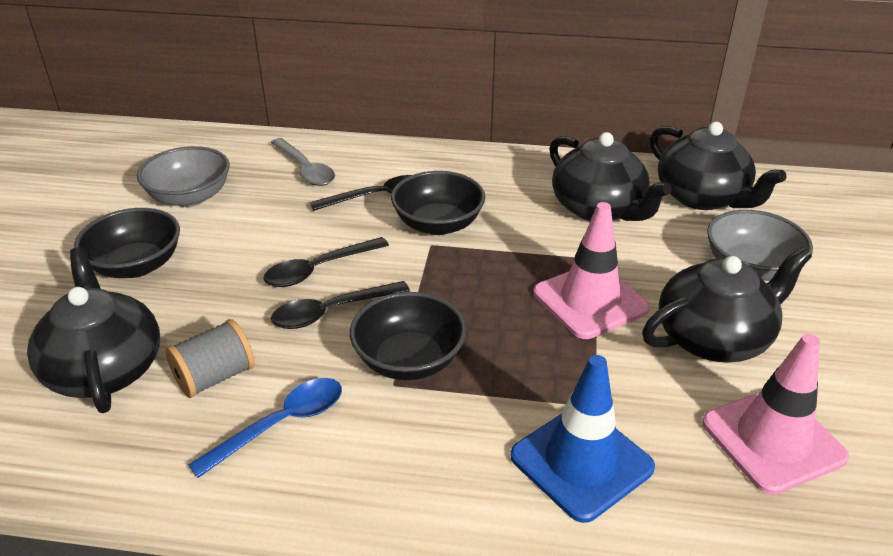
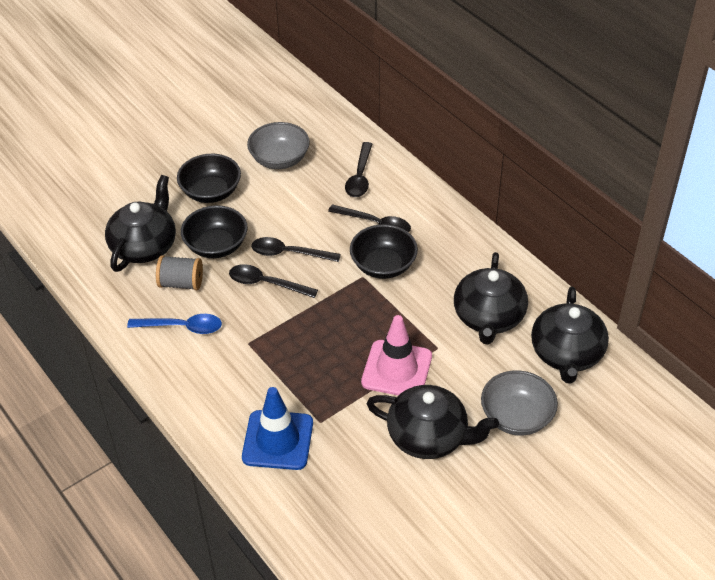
camera: 45 degrees right, 10 degrees up
grey spoon [271,138,335,186] -> black spoon [345,142,372,197]
black bowl [350,292,466,380] -> black bowl moved to [181,205,248,258]
pink traffic cone [702,334,849,495] -> none

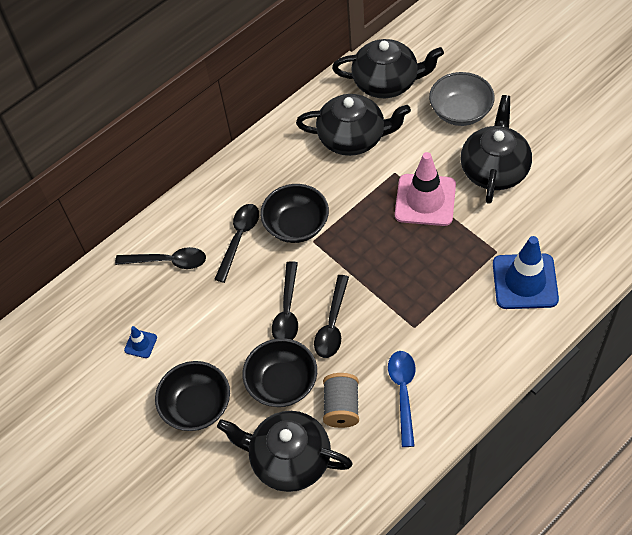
camera: 90 degrees left, 10 degrees up
grey bowl [247,122,310,169] -> blue traffic cone [124,326,157,358]

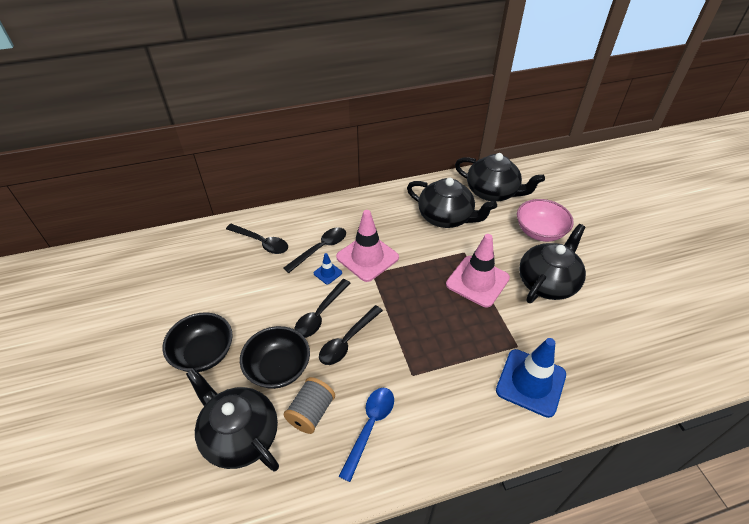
camera: 20 degrees right, 10 degrees down
blue traffic cone [124,326,157,358] -> blue traffic cone moved to [314,253,342,285]
black bowl [260,184,329,243] -> pink traffic cone [336,210,399,282]
grey bowl [429,72,495,126] -> pink bowl [517,199,574,242]

